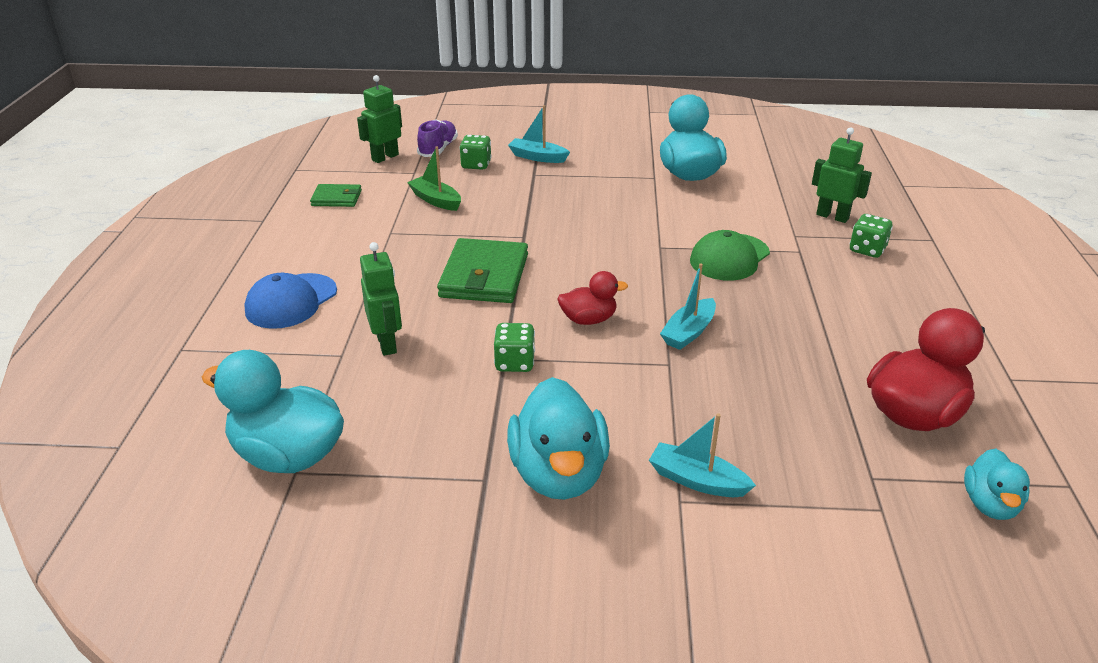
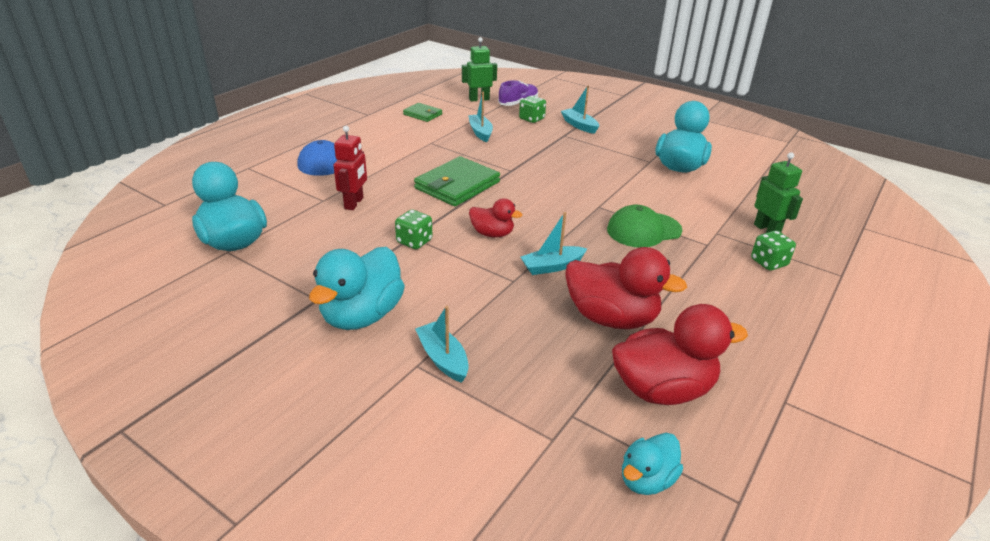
camera: 30 degrees right, 0 degrees up
green robot [360,242,402,356] -> red robot [333,126,367,210]
green boat [407,146,461,211] -> turquoise boat [468,92,493,142]
none -> red duck [565,247,687,329]

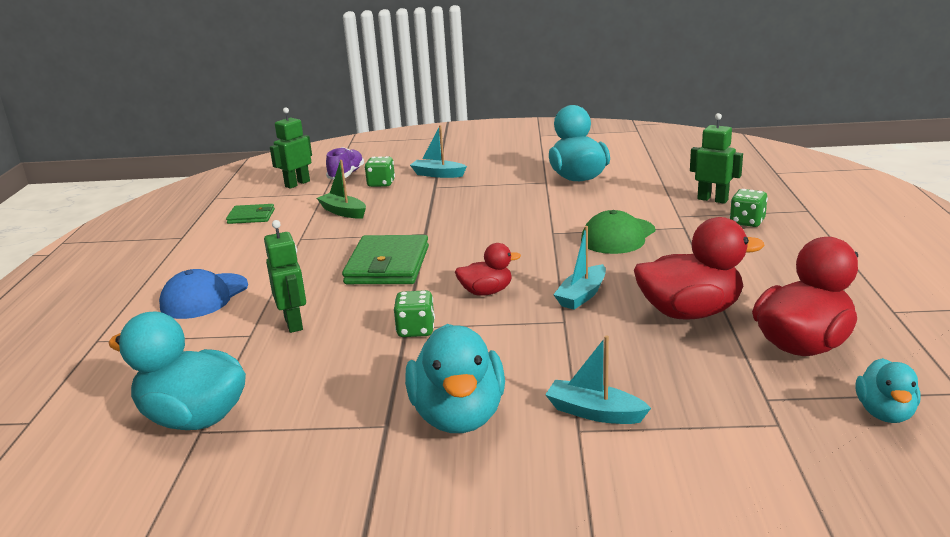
camera: 30 degrees left, 10 degrees down
red robot [333,126,367,210] -> green robot [264,220,306,333]
turquoise boat [468,92,493,142] -> green boat [317,160,366,219]

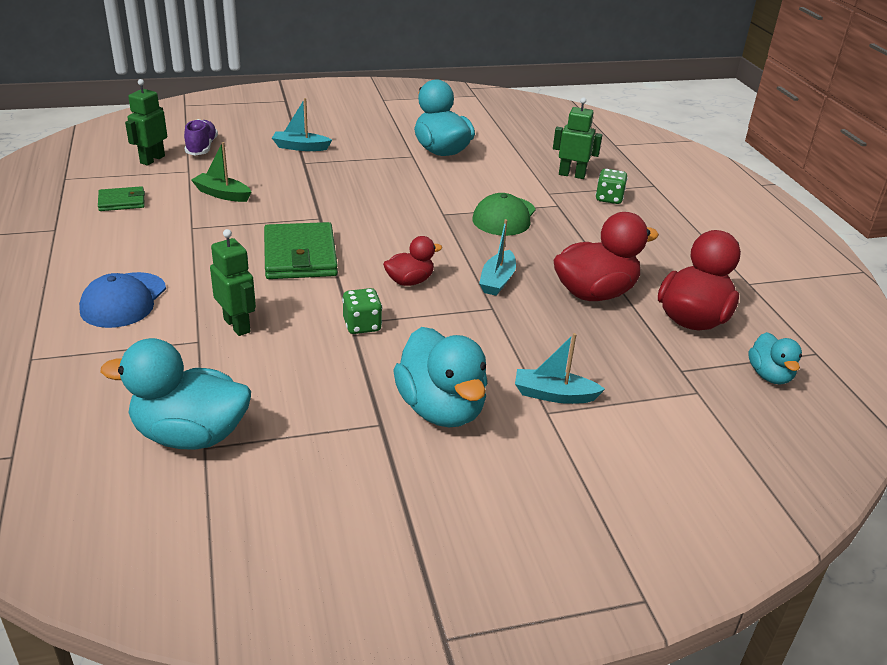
camera: 20 degrees left, 10 degrees up
green dice [365,156,395,187] -> none

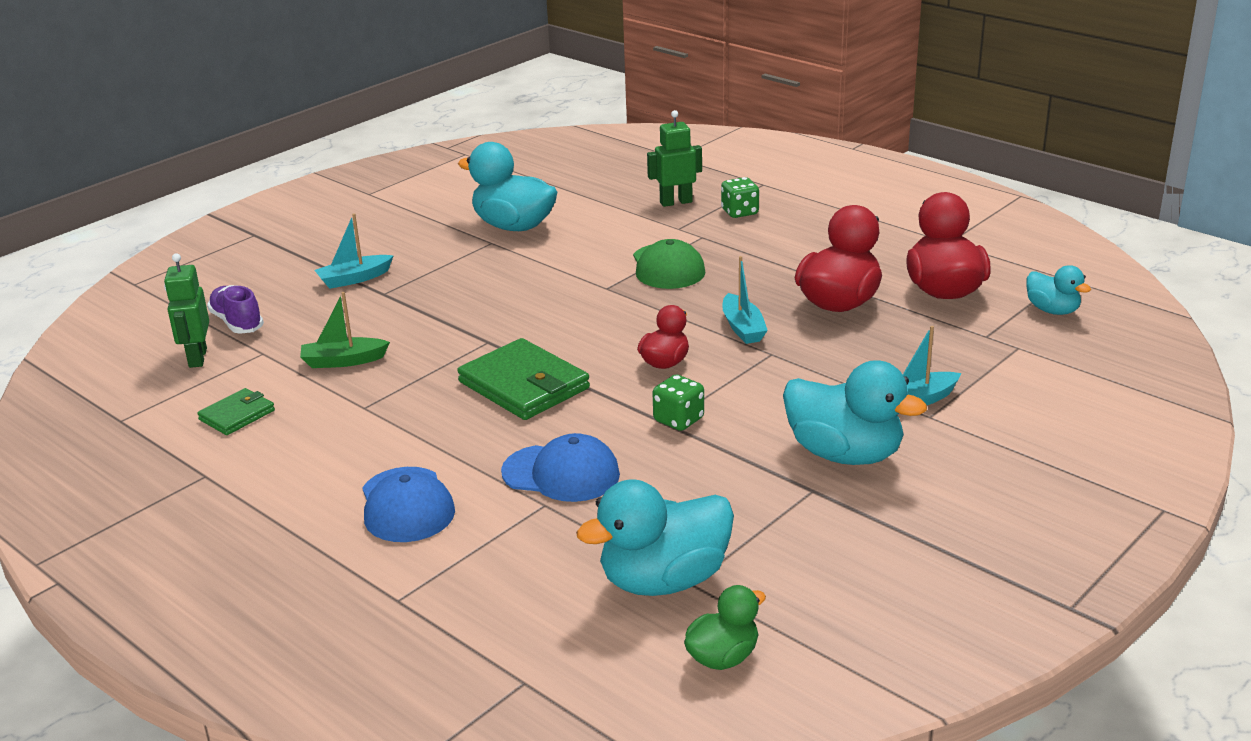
camera: 30 degrees left, 5 degrees down
green robot [210,229,256,336] -> blue cap [501,433,620,502]
none -> green duck [684,585,766,670]

